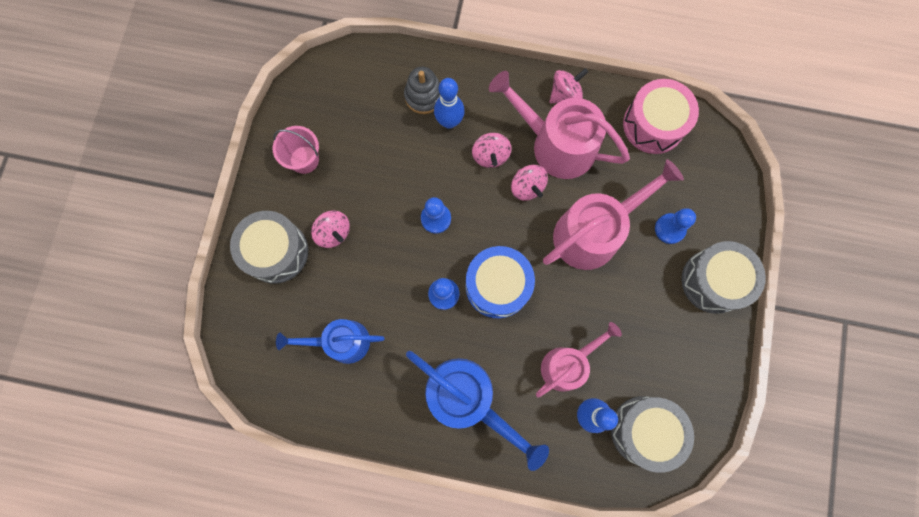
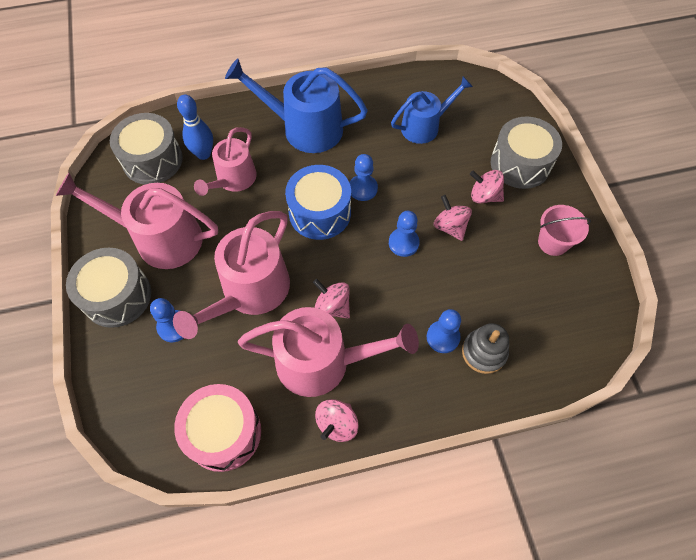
camera: 155 degrees right, 15 degrees down
blue bowling pin [434,78,465,129] -> blue pawn [427,309,461,353]
pink spinning top [472,133,512,168] -> pink spinning top moved to [434,195,472,241]
none -> pink watering can [56,173,218,269]

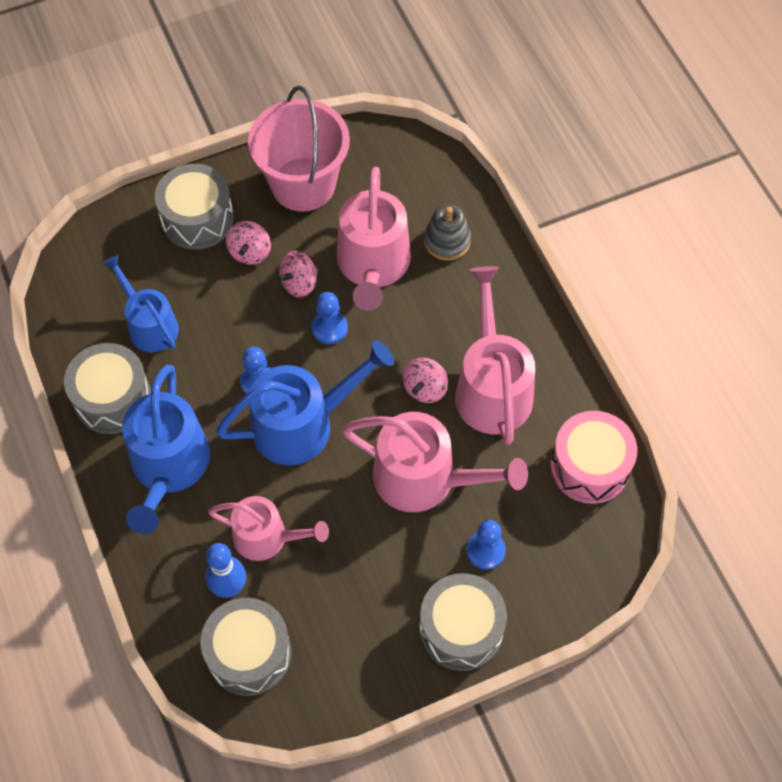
camera: 100 degrees left, 0 degrees up
pink watering can [56,173,218,269] -> pink watering can moved to [337,167,411,311]
blue drum [285,165,351,240] -> blue watering can [216,340,394,465]
pink spinning top [315,399,359,442] -> none
blue pawn [427,309,461,353] -> none
pink bucket [538,205,591,256] -> pink bucket [248,86,350,212], size x1.93
none -> grey drum [64,343,151,434]

